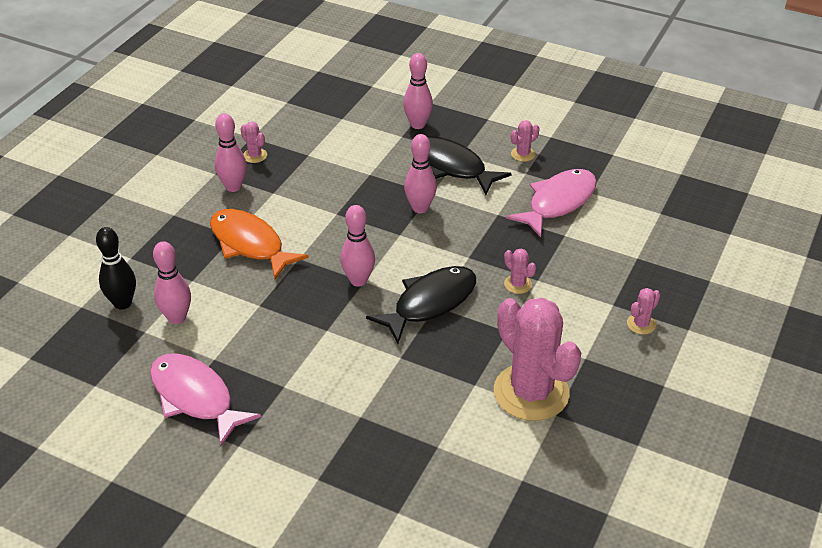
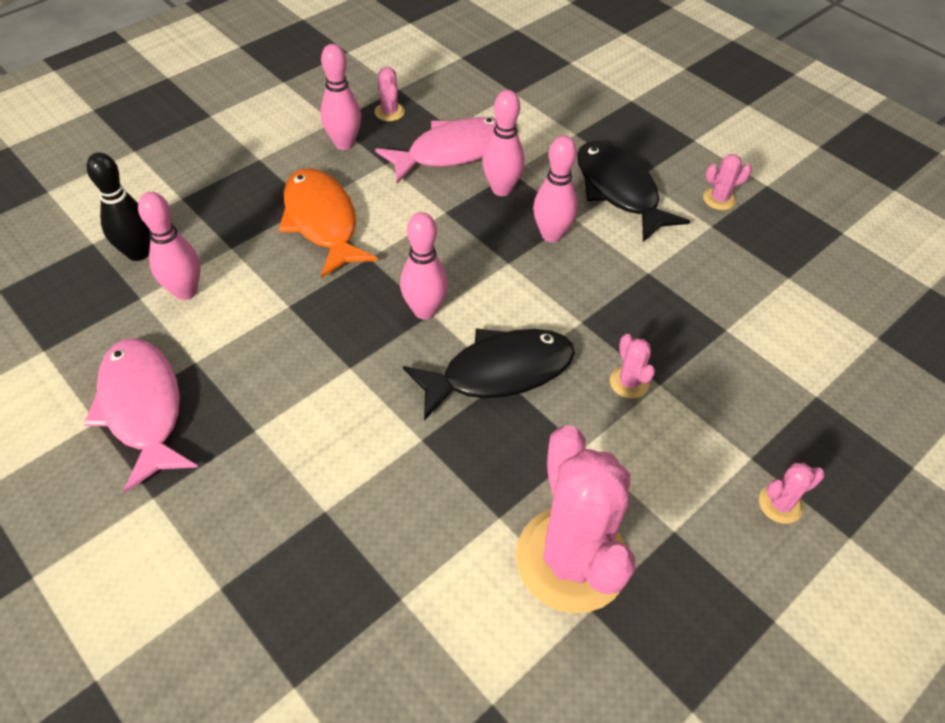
camera: 20 degrees right, 10 degrees up
pink bowling pin [403,53,433,129] -> pink bowling pin moved to [483,90,525,196]
pink fish [506,169,597,237] -> pink fish moved to [375,117,497,184]

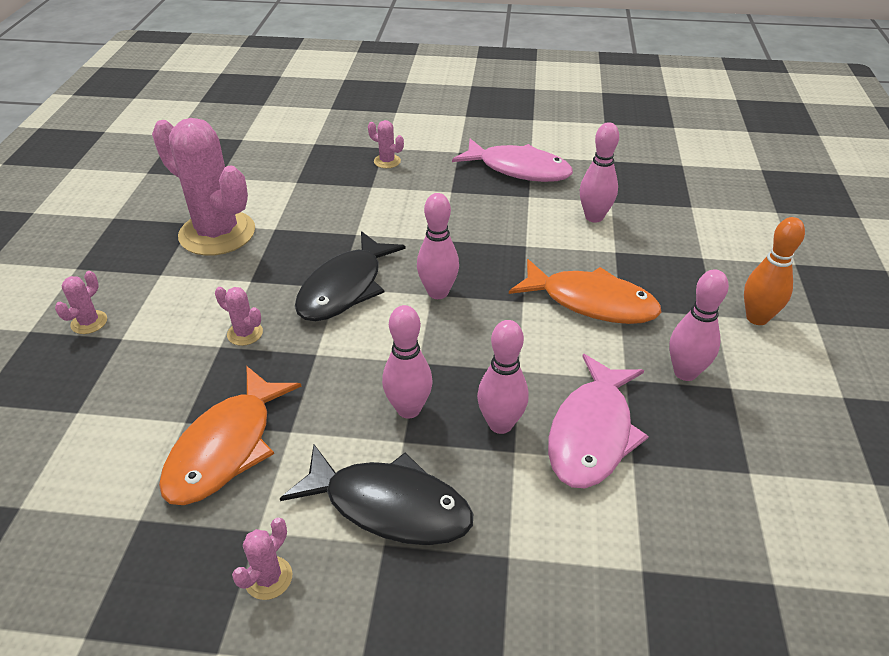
camera: 140 degrees right, 10 degrees down
black bowling pin [87,152,151,261] -> none
pink cactus [375,67,405,121] -> pink cactus moved to [368,120,404,168]
none -> orange fish [159,366,302,505]
none -> orange bowling pin [744,217,805,325]

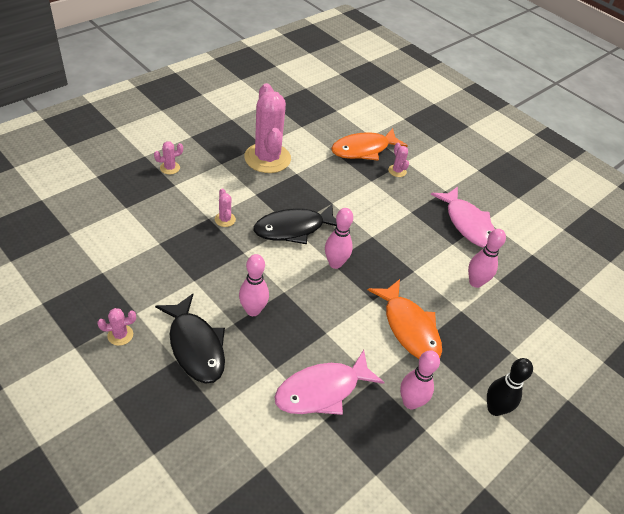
camera: 35 degrees right, 5 degrees up
orange fish [159,366,302,505] -> orange fish moved to [331,128,408,161]
pink bowling pin [477,320,529,434] -> none
orange bowling pin [744,217,805,325] -> black bowling pin [487,358,533,416]

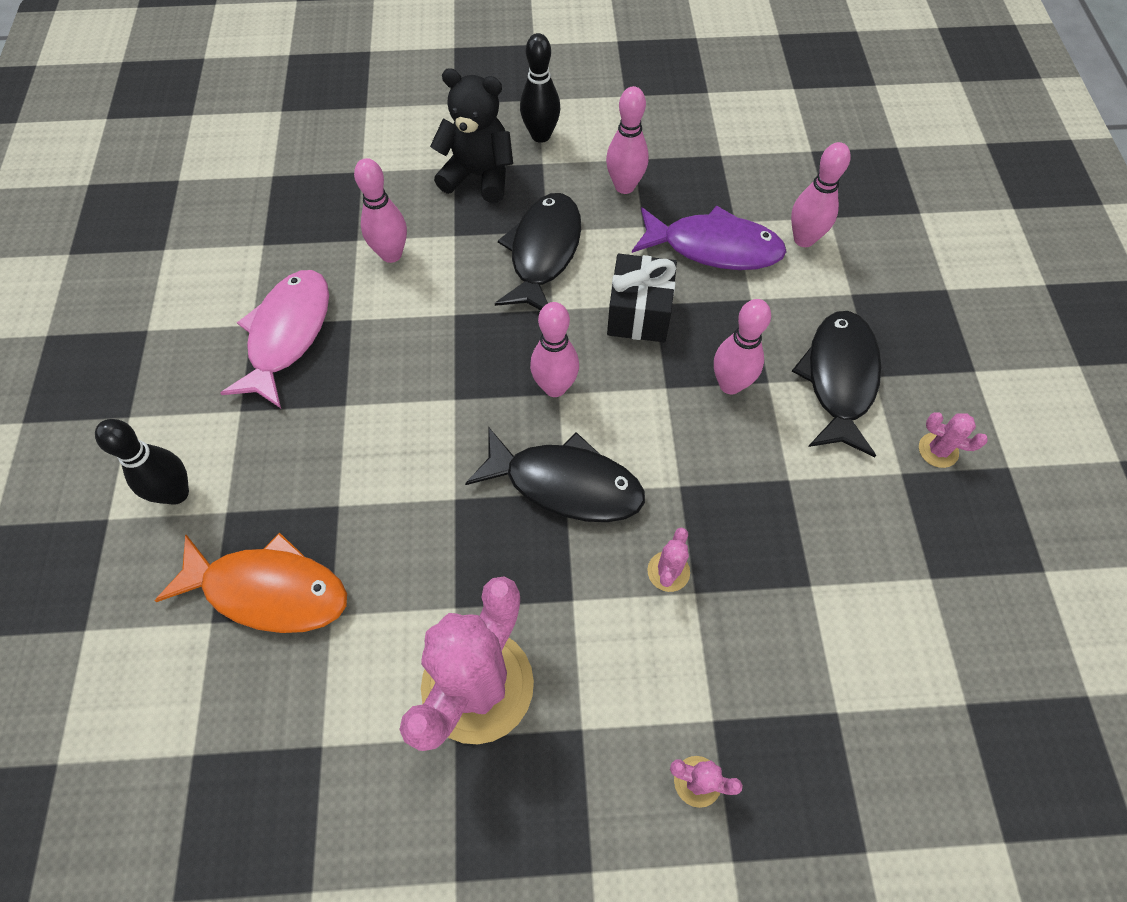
camera: 135 degrees left, 15 degrees up
pink fish [274,350,385,415] -> purple fish [632,206,787,270]
orange fish [368,279,442,359] -> black fish [495,193,581,310]
pink cactus [388,143,409,177] -> none
none -> black bowling pin [95,419,189,505]
none -> black teddy bear [430,68,513,203]
none -> black gift [607,254,677,342]
none -> pink bowling pin [791,142,851,247]

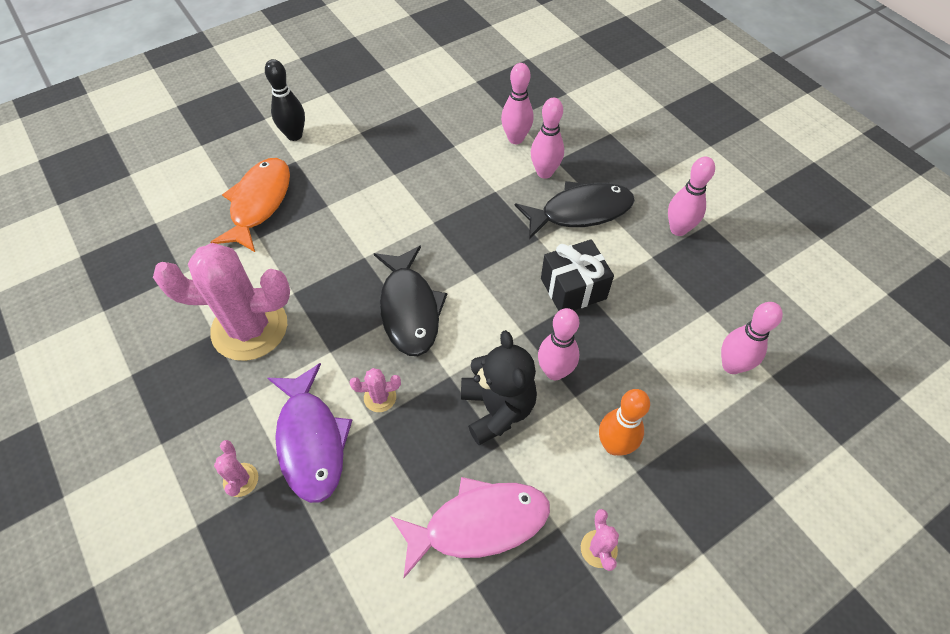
camera: 60 degrees right, 5 degrees down
orange fish [155,533,347,633] -> orange fish turned 150 degrees counterclockwise [210,158,290,252]
pink fish [221,270,329,408] -> pink fish moved to [390,477,550,578]
black teddy bear [430,68,513,203] -> black teddy bear moved to [461,330,537,445]
black bowling pin [520,33,560,143] -> none
pink bowling pin [530,302,579,397] -> pink bowling pin moved to [531,98,564,179]
purple fish [632,206,787,270] -> purple fish moved to [268,363,352,503]
black fish [792,311,882,457] -> orange bowling pin [599,389,650,456]

